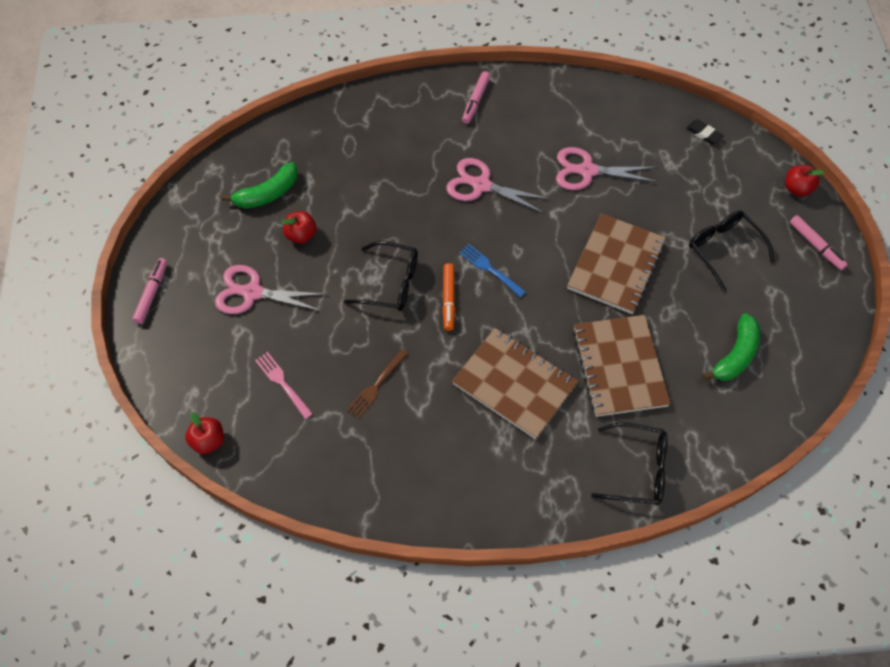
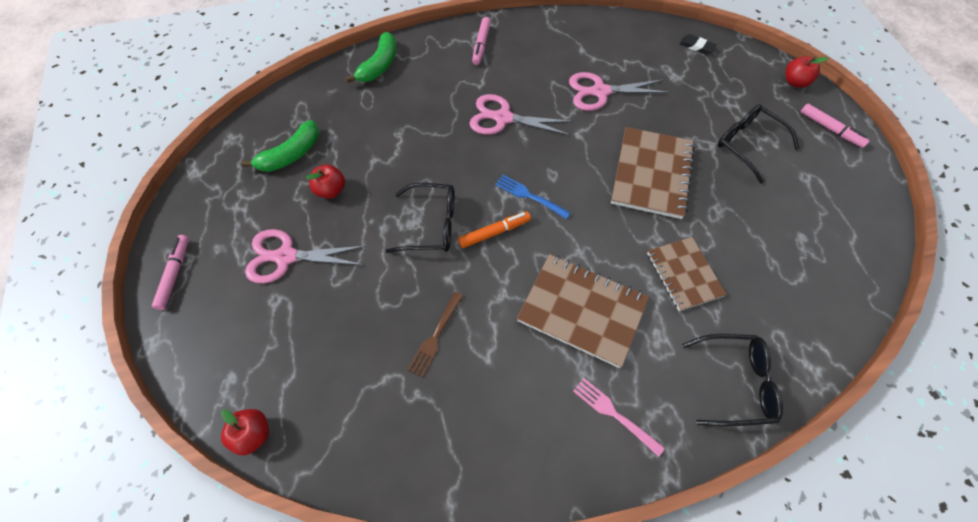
camera: 10 degrees left, 0 degrees up
pink fork [255,352,313,419] -> pink fork moved to [573,378,665,457]
orange marker [443,263,455,331] -> orange marker turned 105 degrees counterclockwise [458,212,531,248]
brown notebook [573,315,671,417] -> brown notebook [647,237,727,311], size x0.65
green banana [703,313,760,381] -> green banana moved to [346,32,396,83]

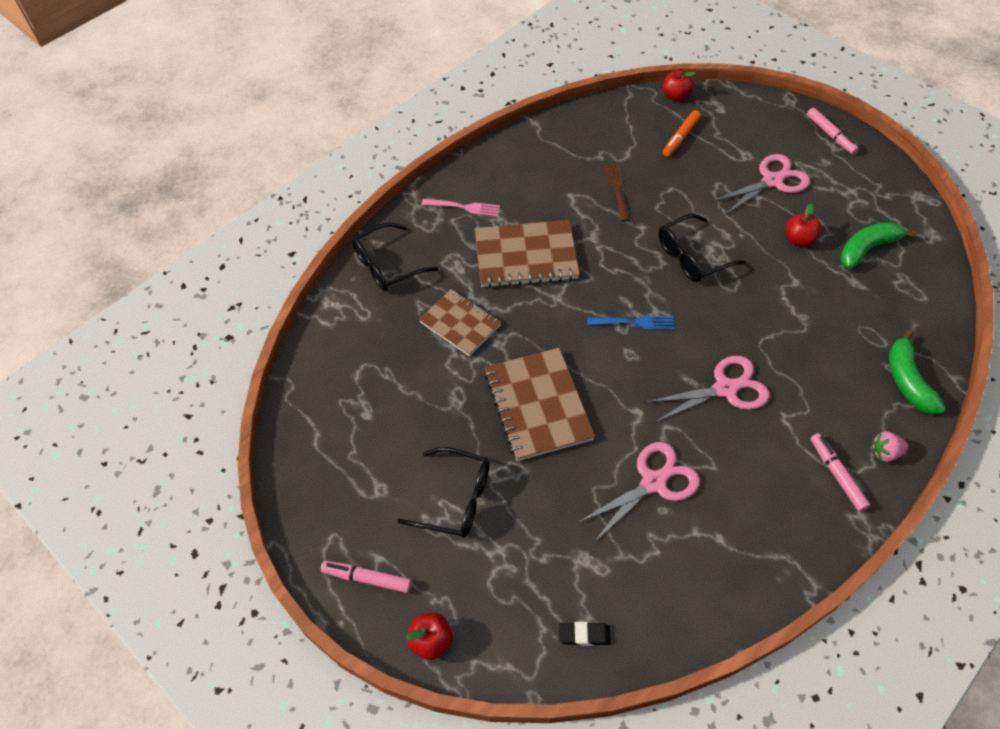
camera: 150 degrees right, 5 degrees down
green banana [241,120,319,172] -> green banana turned 45 degrees clockwise [840,222,916,269]
orange marker [458,212,531,248] -> orange marker moved to [663,110,701,157]
none -> pink strawberry [872,432,909,462]

